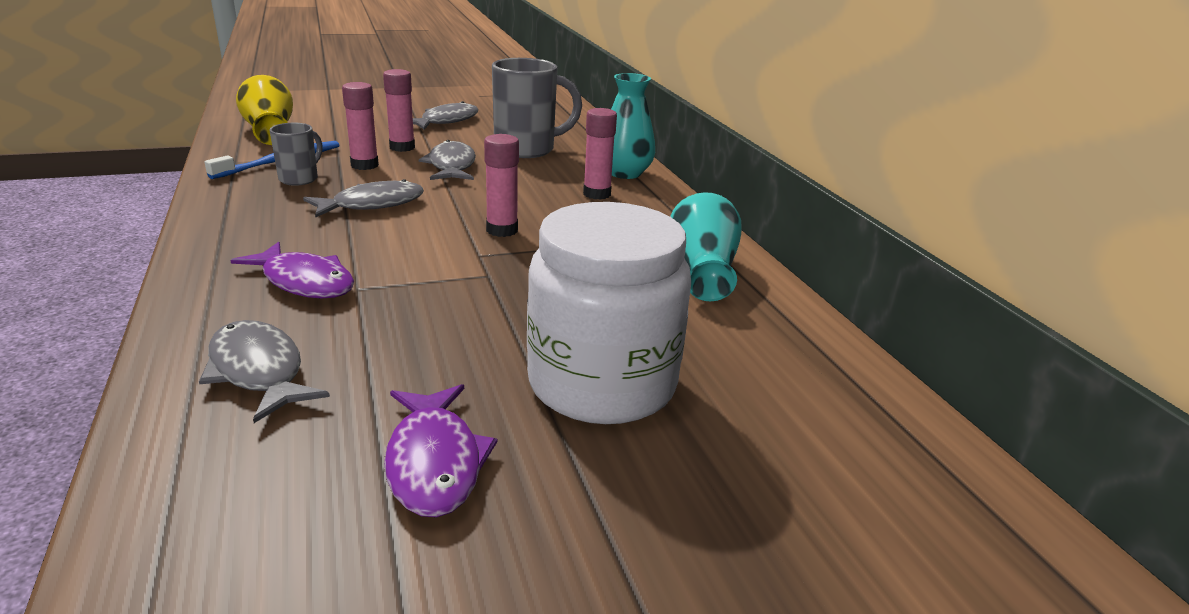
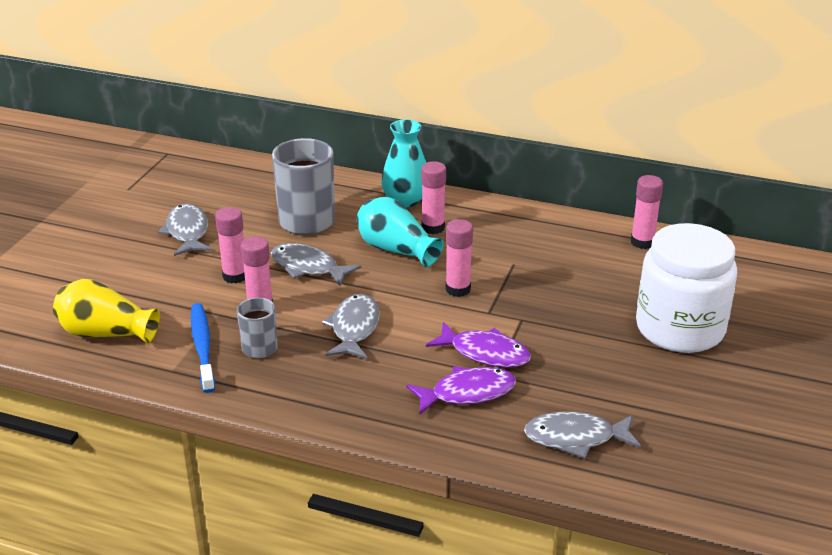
camera: 50 degrees left, 5 degrees up
purple fish [384,384,497,517] -> purple fish moved to [426,322,531,368]
turquoise vase [670,192,742,301] -> turquoise vase moved to [357,197,444,267]
none -> pink glue stick [631,175,663,249]

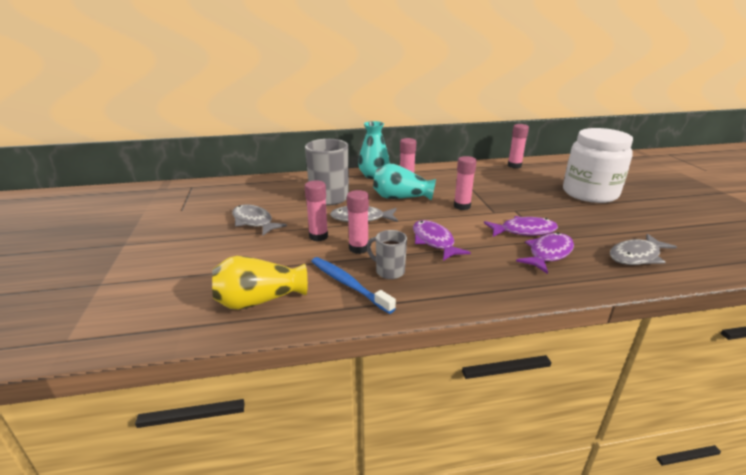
camera: 30 degrees left, 5 degrees down
grey fish [322,294,380,359] -> purple fish [413,220,471,261]

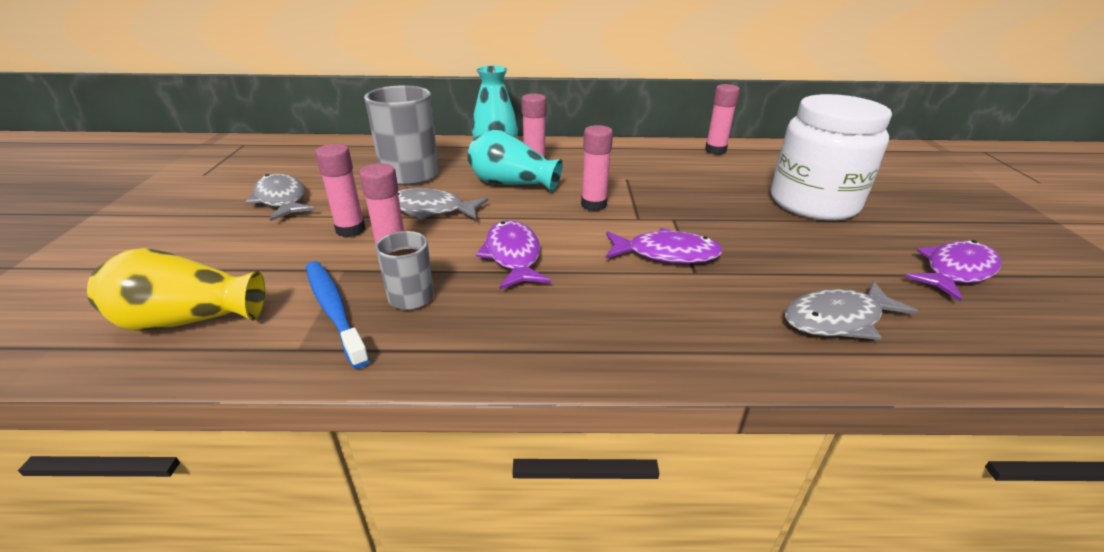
camera: 10 degrees right, 5 degrees up
purple fish [516,232,574,274] -> purple fish moved to [905,240,1001,302]

